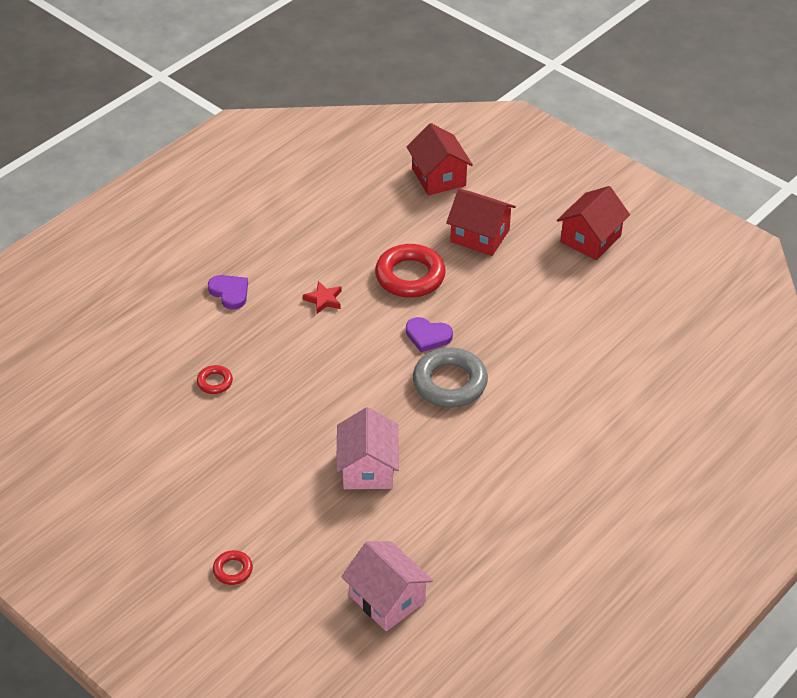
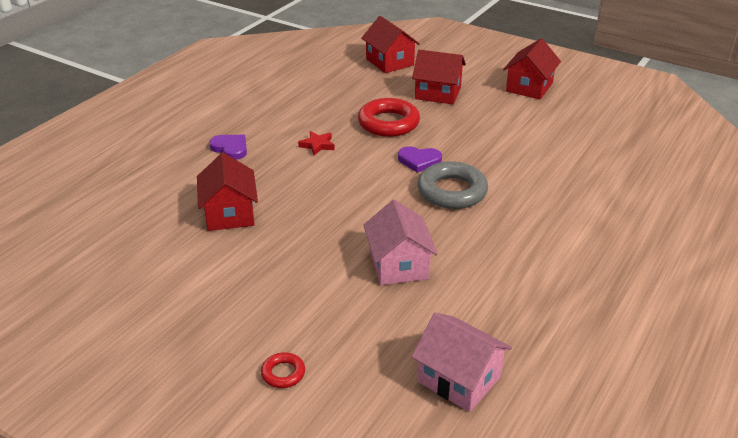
camera: 10 degrees left, 10 degrees down
red ring [197,365,233,394] -> red house [197,153,258,231]

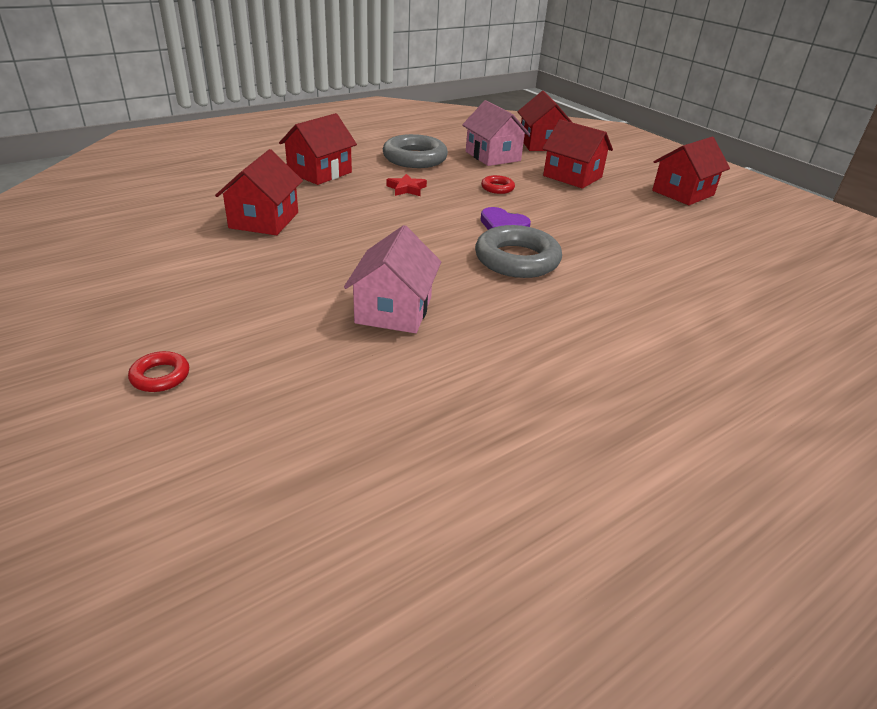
camera: 20 degrees right, 0 degrees up
purple heart [209,135,247,160] -> red house [279,113,357,185]
red ring [358,98,420,137] -> red ring [481,175,515,194], size x0.48
pink house [411,313,512,412] -> pink house moved to [462,100,530,166]
none -> grey ring [383,134,448,168]

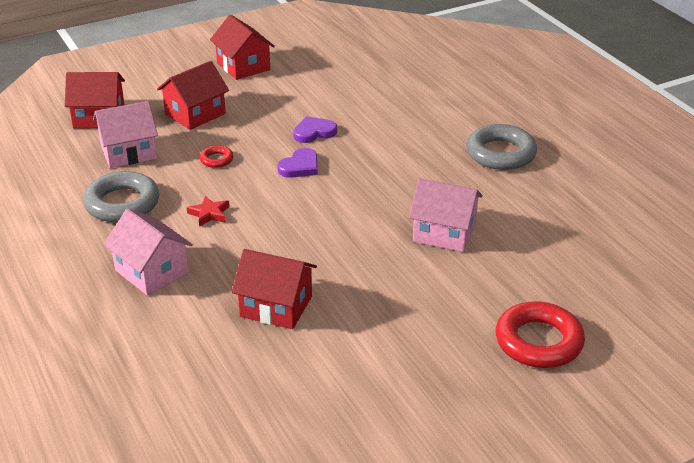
camera: 80 degrees left, 0 degrees up
red ring [128,351,189,392] -> red ring [496,301,585,368], size x2.08
red house [279,113,357,185] -> pink house [103,208,193,295]
grey ring [475,225,562,278] -> grey ring moved to [466,124,537,170]
none -> purple heart [293,116,337,143]

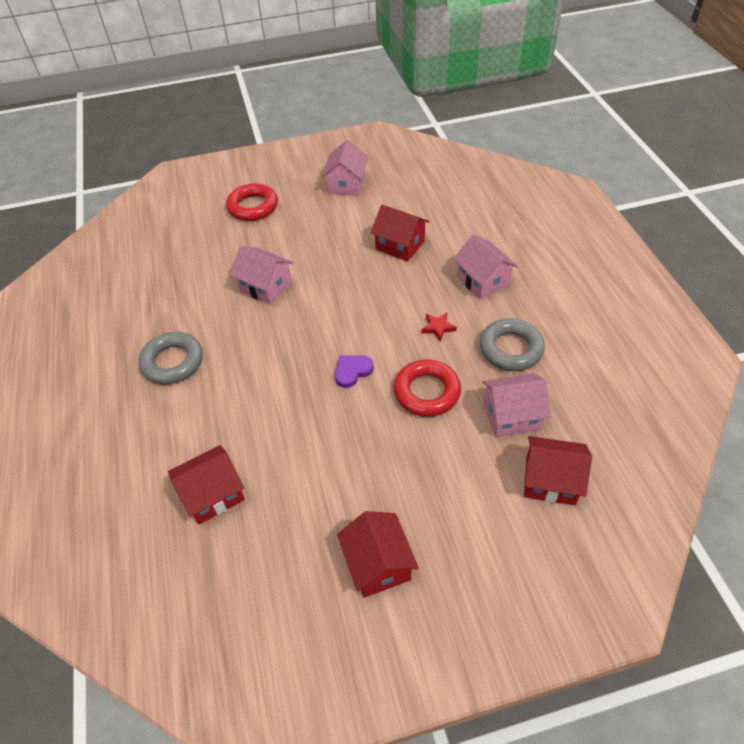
camera: 165 degrees left, 15 degrees up
red house [157,61,229,130] -> red house moved to [168,445,245,524]
red ring [199,145,234,168] -> red ring [393,359,461,417], size x2.08
purple heart [293,116,337,143] -> none
none -> pink house [322,140,368,196]

